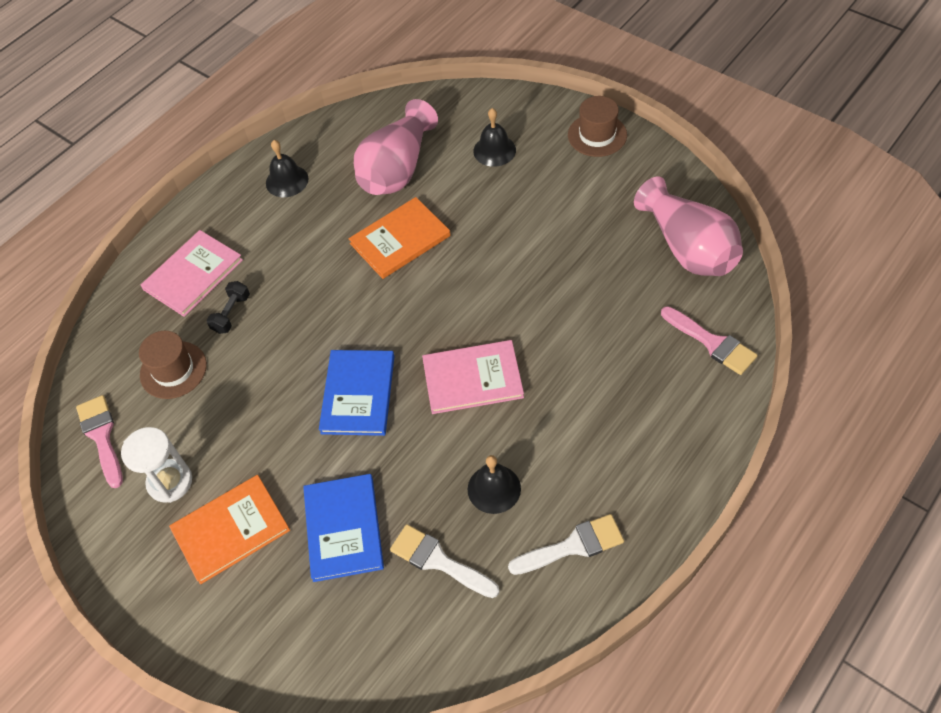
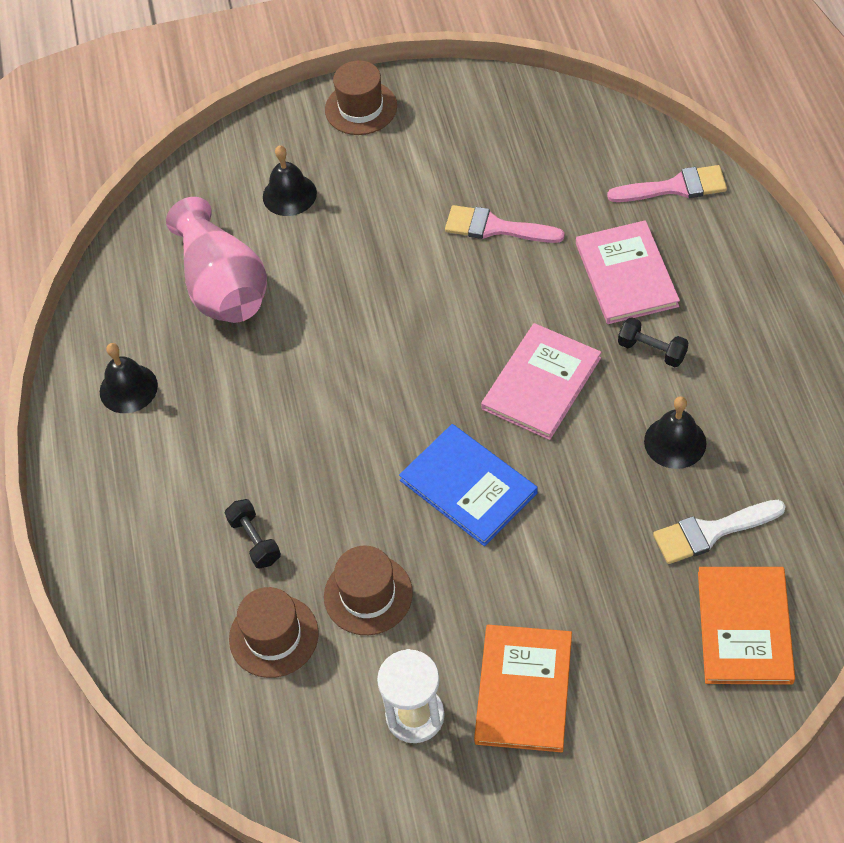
camera: 50 degrees left, 0 degrees up
pink brush [76,395,123,488] -> pink brush moved to [445,205,565,243]
pink book [141,230,243,317] -> pink book moved to [576,220,680,324]
blue book [303,474,384,582] -> none
orange book [349,197,451,279] -> orange book moved to [698,567,795,685]
white brush [508,514,624,575] -> none
pink vase [634,176,743,276] -> none
none -> brown hat [324,546,413,635]
none -> black dumbbell [618,317,689,367]

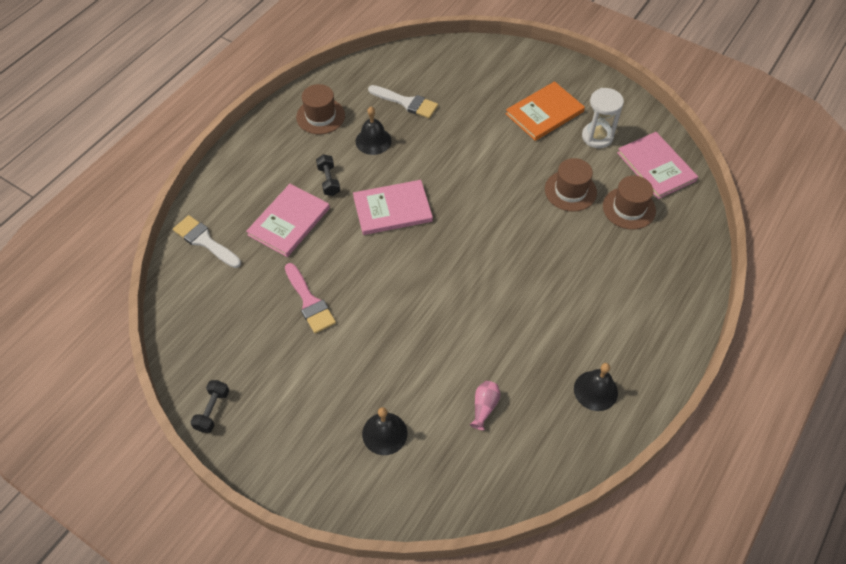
camera: 140 degrees left, 0 degrees up
pink vase [166,197,267,323] -> pink vase [470,381,501,430], size x0.41
black dumbbell [225,499,281,569] -> black dumbbell moved to [190,380,229,433]
brown hat [325,60,397,135] -> brown hat moved to [296,84,345,134]
blue book [399,424,538,546] -> none
pink brush [607,165,727,202] -> white brush [173,215,241,268]
orange book [698,567,795,685] -> none
none -> pink book [617,132,698,199]

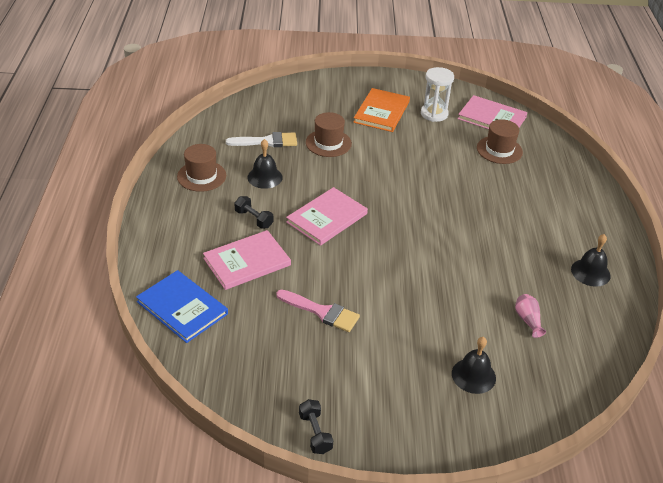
camera: 35 degrees left, 15 degrees down
white brush [173,215,241,268] -> blue book [136,270,228,343]
pink book [246,184,330,257] -> pink book turned 60 degrees clockwise [203,230,291,290]
brown hat [545,158,597,212] -> brown hat moved to [306,112,352,157]

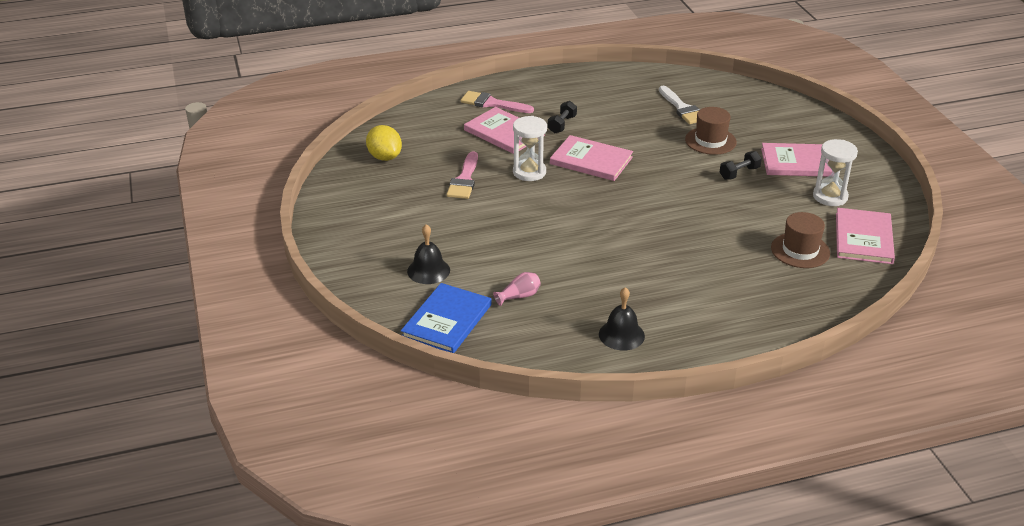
camera: 75 degrees right, 5 degrees down
blue book [136,270,228,343] -> blue book moved to [401,283,492,353]
brown hat [177,144,226,192] -> none
black bell [247,139,283,189] -> none
black dumbbell [299,399,333,454] -> black dumbbell moved to [720,151,762,180]
orange book [353,88,410,132] -> pink book [761,143,833,177]
none -> yellow lemon [366,125,402,161]
none -> pink brush [461,91,534,113]
none -> white hourglass [513,116,547,181]

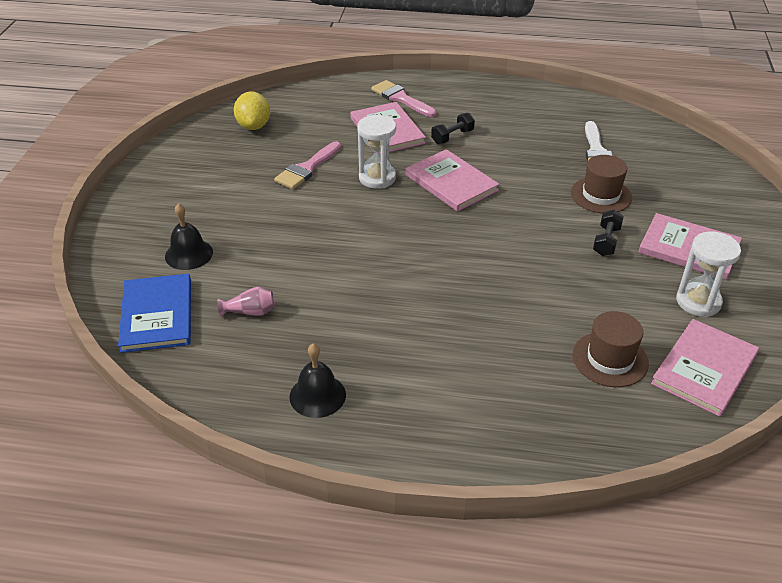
camera: 25 degrees right, 5 degrees up
blue book [401,283,492,353] -> blue book turned 60 degrees counterclockwise [118,274,191,353]
black dumbbell [720,151,762,180] -> black dumbbell turned 60 degrees counterclockwise [593,210,624,256]

